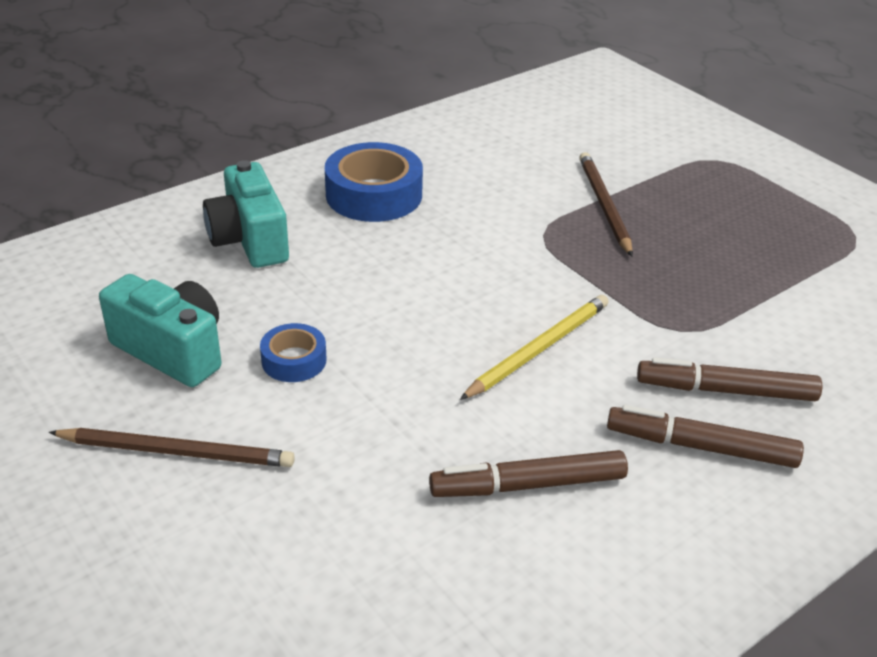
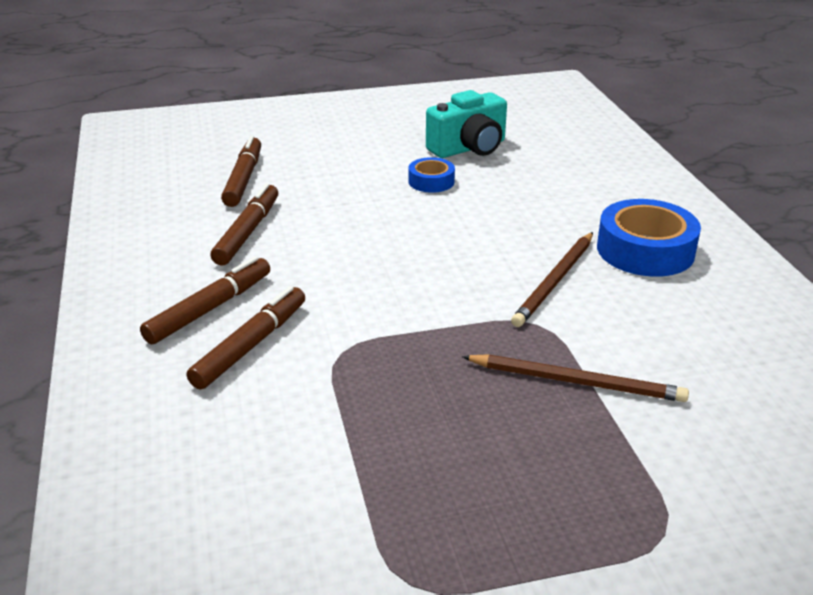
camera: 115 degrees right, 5 degrees down
brown pencil [48,428,295,467] -> brown pencil moved to [511,232,593,327]
turquoise camera [203,160,289,268] -> none
yellow pencil [460,295,609,400] -> none
none -> brown marker [221,136,261,207]

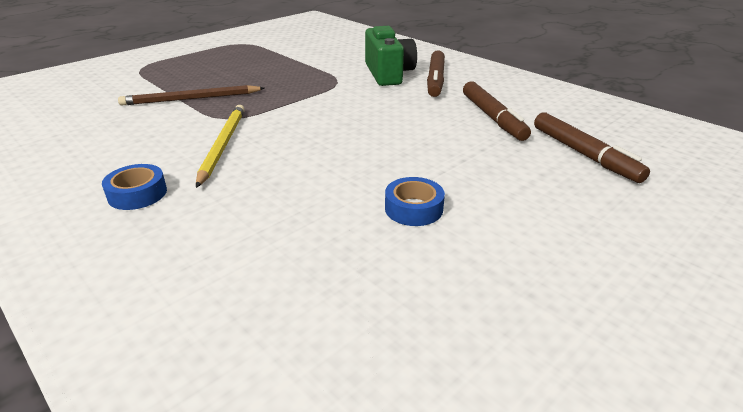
camera: 150 degrees right, 0 degrees up
brown marker [187,286,305,390] -> green camera [365,26,417,86]
turquoise camera [426,90,507,158] -> none
brown pencil [511,232,593,327] -> yellow pencil [196,105,245,188]
blue tape [597,199,701,277] -> blue tape [102,164,167,210], size x0.54

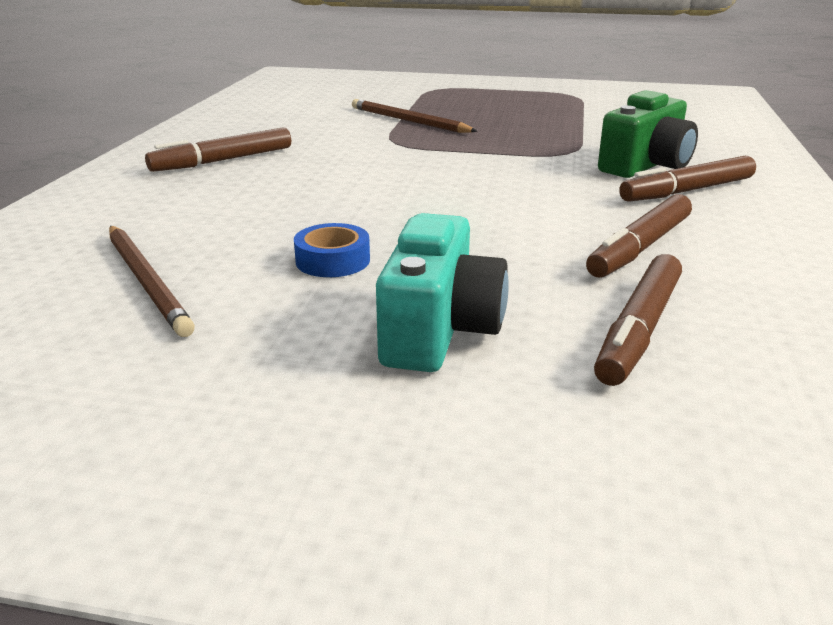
camera: 55 degrees right, 5 degrees down
blue tape [102,164,167,210] -> brown marker [145,127,291,172]
yellow pencil [196,105,245,188] -> none
none -> brown pencil [109,226,195,337]
none -> turquoise camera [376,213,509,372]

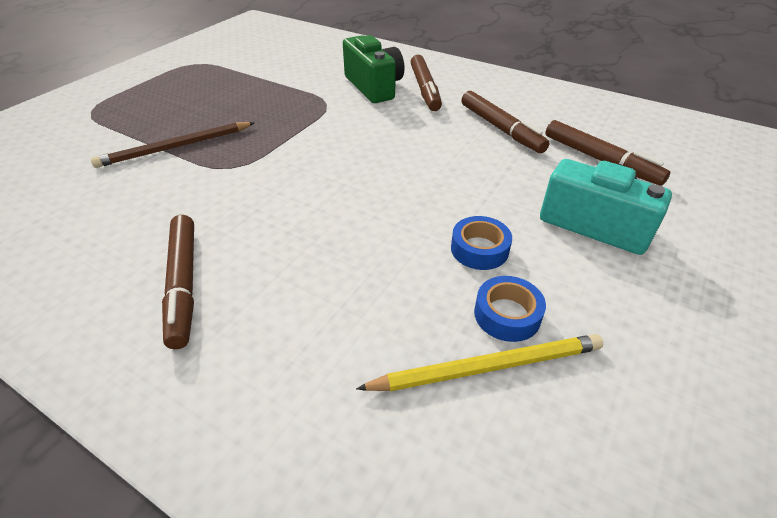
camera: 70 degrees left, 15 degrees up
brown pencil [109,226,195,337] -> yellow pencil [356,334,603,391]
none -> blue tape [474,276,546,342]

